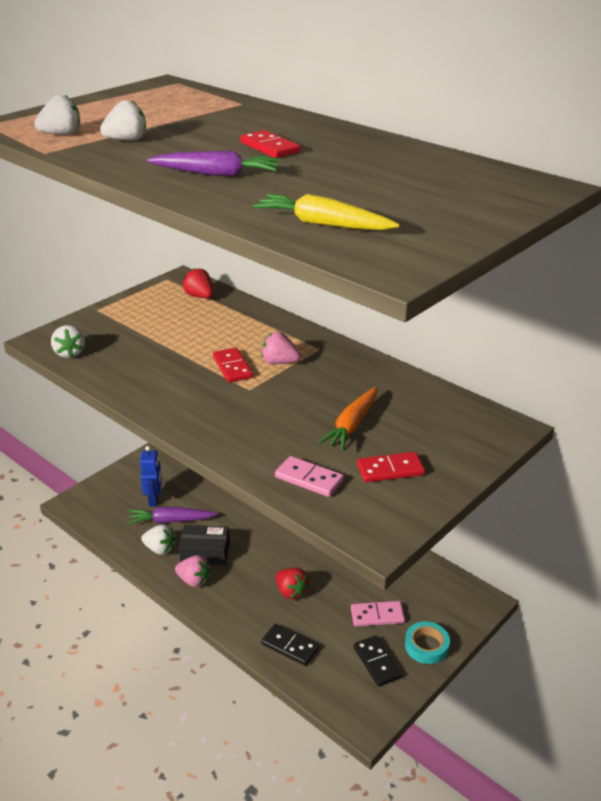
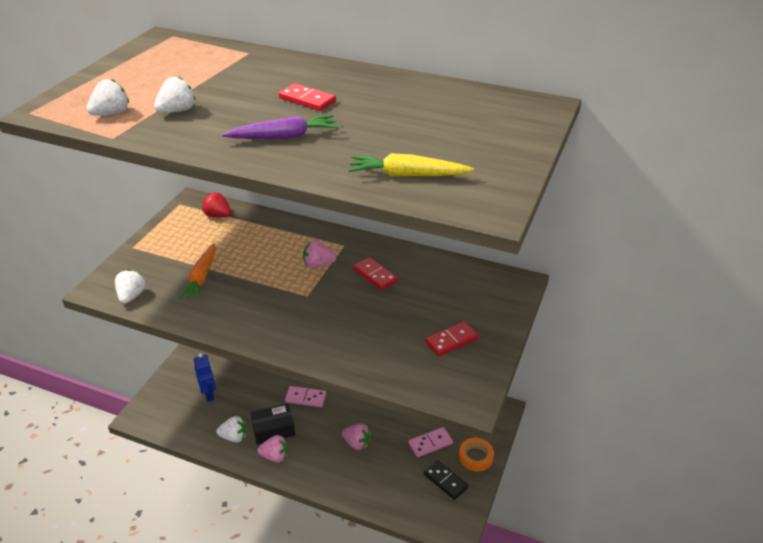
camera: 20 degrees left, 5 degrees up
white strawberry [51,325,85,358] -> white strawberry turned 135 degrees counterclockwise [115,270,146,304]
purple carrot [127,507,218,524] -> none
red domino [213,348,253,383] -> red domino moved to [353,257,398,290]
black domino [261,624,319,666] -> none
pink domino [275,456,344,497] -> pink domino moved to [285,386,326,407]
red strawberry [276,568,309,599] -> pink strawberry [342,424,372,450]
orange carrot [318,387,377,451] -> orange carrot moved to [178,243,216,300]
turquoise tape [405,622,450,664] -> orange tape [459,438,494,471]

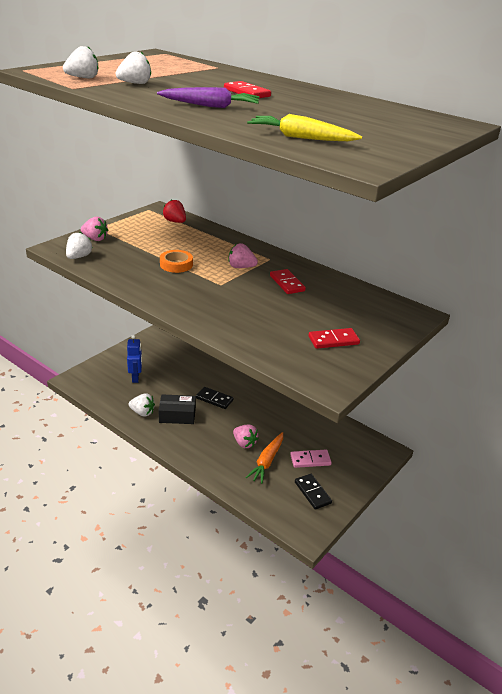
camera: 15 degrees right, 5 degrees down
orange carrot [178,243,216,300] -> orange carrot moved to [245,432,283,484]
pink strawberry [257,435,288,462] -> pink strawberry moved to [81,217,108,241]
pink domino [285,386,326,407] -> black domino [196,387,234,409]
orange tape [459,438,494,471] -> orange tape moved to [160,250,193,273]

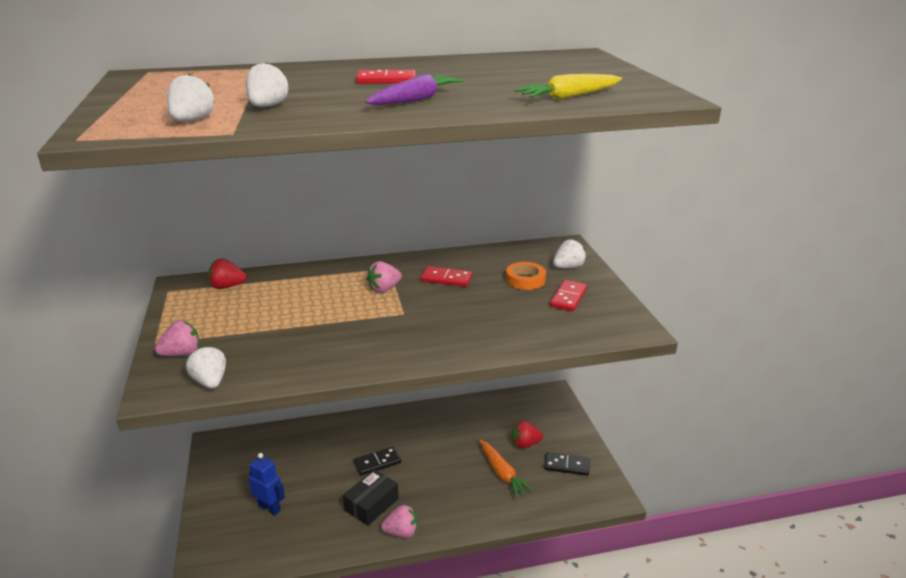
camera: 50 degrees left, 5 degrees down
white strawberry [129,393,155,417] -> white strawberry moved to [553,239,586,268]
orange tape [160,250,193,273] -> orange tape moved to [506,262,546,290]
pink strawberry [233,425,259,448] -> pink strawberry moved to [381,505,418,538]
pink domino [290,450,332,468] -> red strawberry [512,421,543,448]

